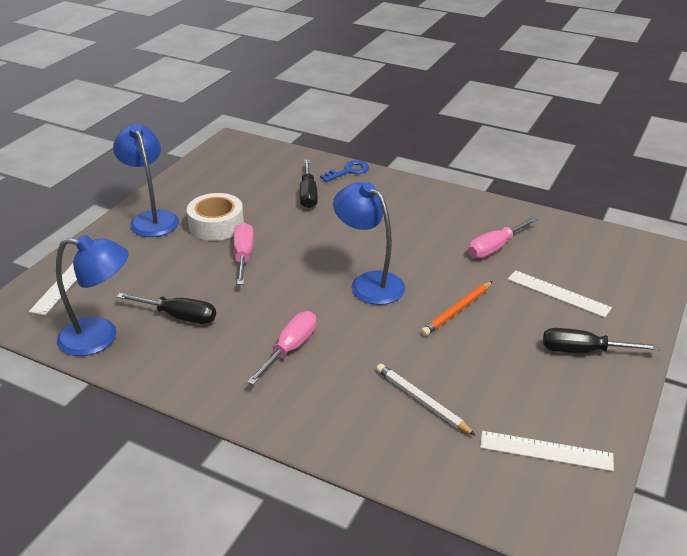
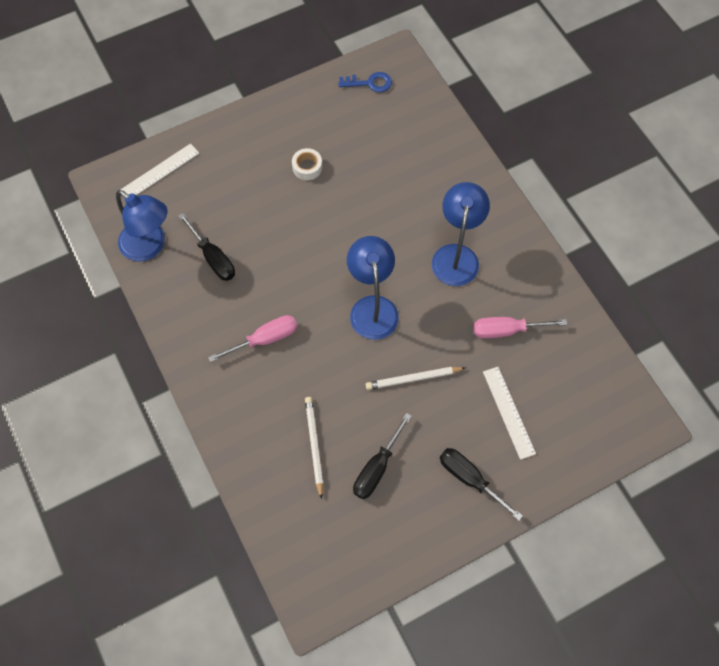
camera: 35 degrees right, 30 degrees up
blue lamp [113,124,179,237] -> blue lamp moved to [432,182,490,286]
white tape [187,193,244,241] -> white tape [292,148,322,180], size x0.58
pink screwdriver [234,223,254,285] -> none
black screwdriver [300,160,318,208] -> black screwdriver moved to [353,413,412,499]
blue key [320,160,369,182] -> blue key moved to [338,72,392,92]
orange pencil [421,281,493,336] -> white pencil [366,367,466,390]
white ruler [480,431,614,471] -> none

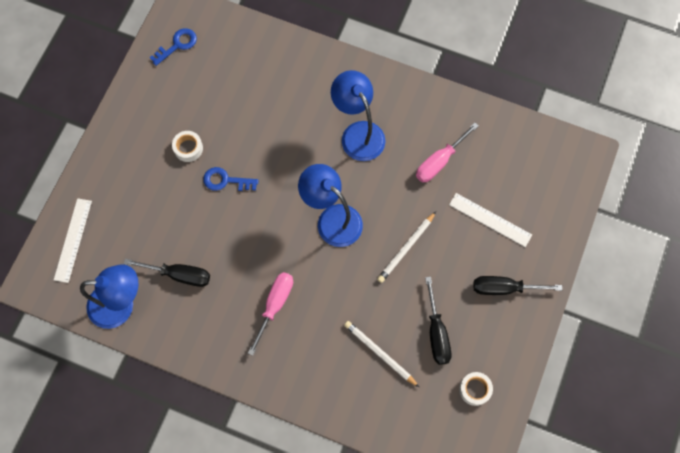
camera: 40 degrees left, 5 degrees up
none -> blue key [203,167,259,191]
none -> white tape [459,372,493,406]

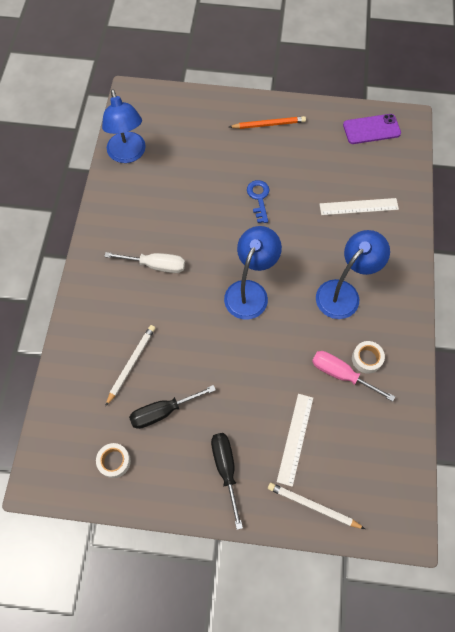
camera: 75 degrees right, 5 degrees down
white ruler [54,198,92,283] -> white ruler moved to [319,198,399,215]
black screwdriver [124,259,210,287] -> none
blue key [150,28,197,66] -> purple phone [343,114,401,144]
white tape [172,131,203,162] -> white tape moved to [352,341,385,374]
pink screwdriver [248,272,293,356] -> white screwdriver [104,252,185,273]
white pencil [377,212,436,283] -> white pencil moved to [268,483,365,529]
none -> orange pencil [229,116,306,129]

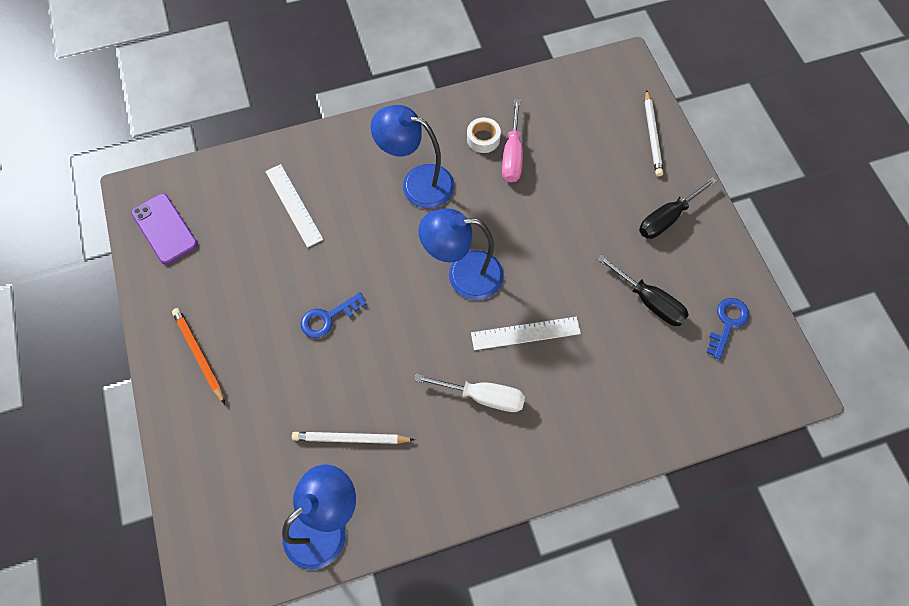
camera: 115 degrees left, 0 degrees up
white tape [96,443,131,478] -> blue key [706,298,749,360]
white screwdriver [104,252,185,273] -> white screwdriver turned 120 degrees clockwise [414,374,525,412]
white pencil [105,325,155,406] -> white pencil moved to [292,432,415,444]
white ruler [277,394,313,487] -> white ruler moved to [471,317,581,350]

